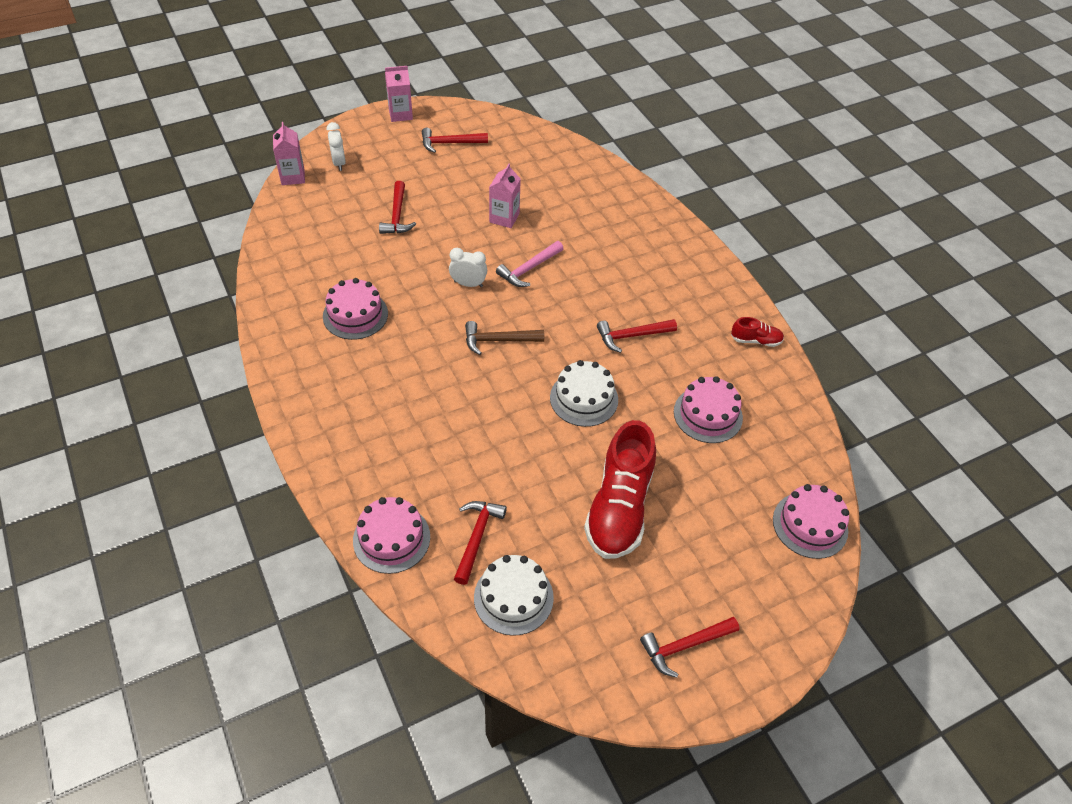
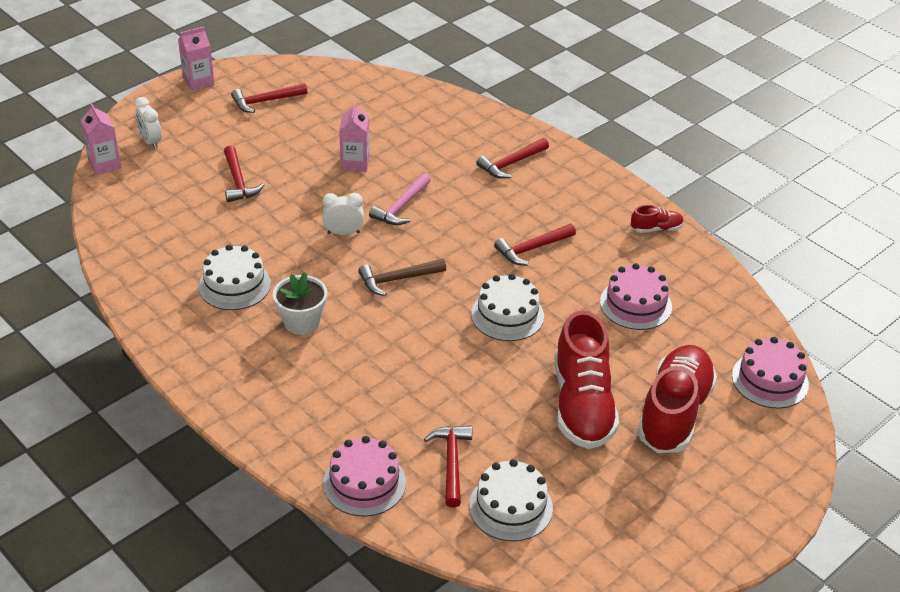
camera: 15 degrees left, 10 degrees down
pink cake [323,278,388,340] -> white cake [199,245,271,310]
red hammer [640,617,739,678] -> red hammer moved to [476,138,549,179]
none -> white flower pot [273,272,327,335]
none -> red shoe [637,345,717,453]

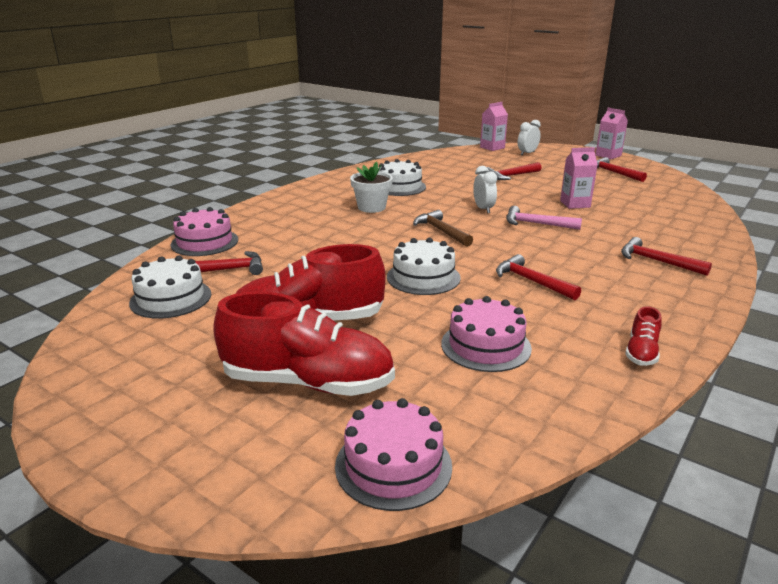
camera: 80 degrees right, 15 degrees down
red shoe [631,205,684,233] -> red shoe turned 45 degrees clockwise [625,306,662,366]

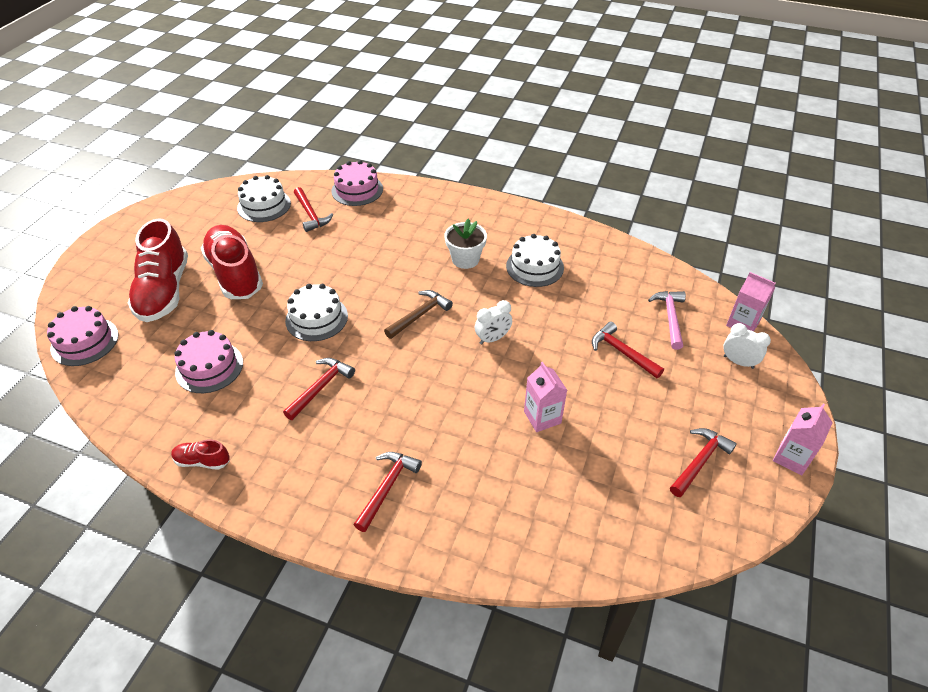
camera: 75 degrees right, 20 degrees up
pink hammer [506,206,582,230] -> pink hammer moved to [648,291,686,350]

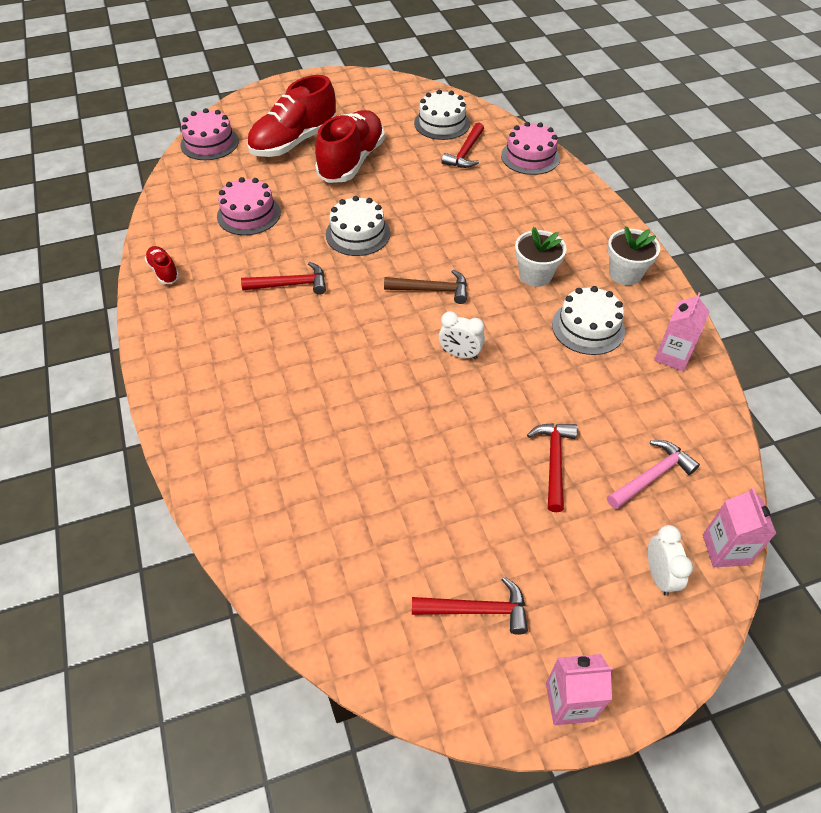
camera: 50 degrees right, 5 degrees up
red hammer [354,452,422,532] -> none
pink carton [524,362,567,432] -> pink carton moved to [654,293,709,371]
none -> white flower pot [607,226,660,285]

